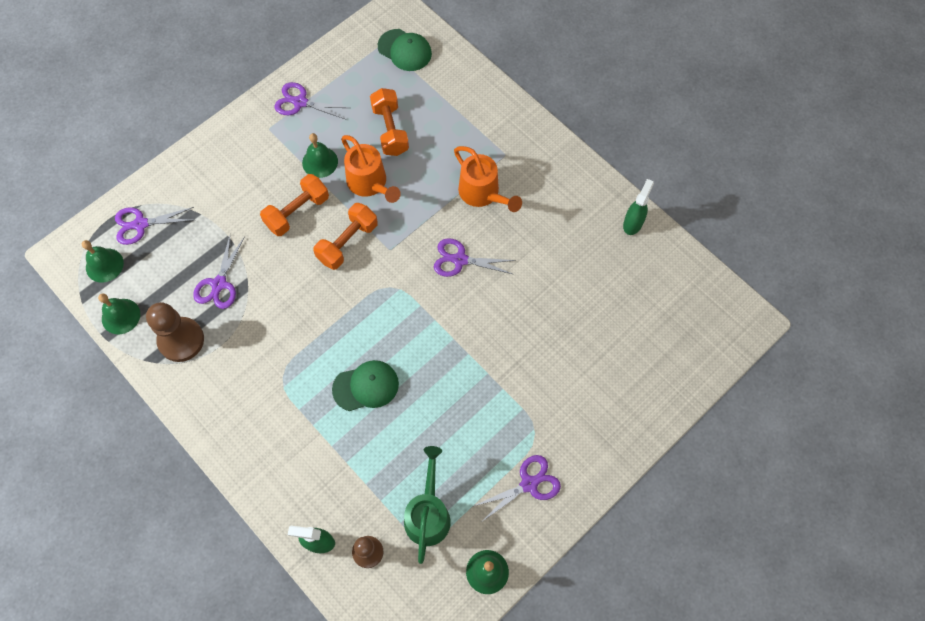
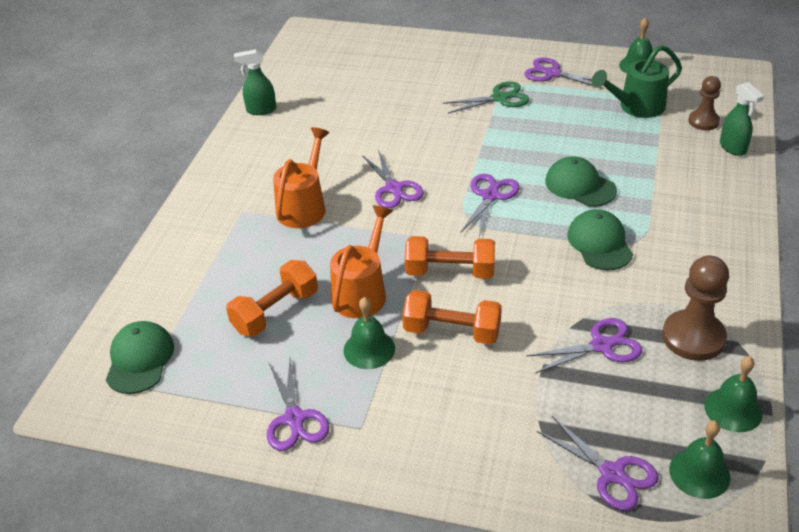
camera: 120 degrees left, 25 degrees down
none -> green scissors [443,81,529,113]
none -> purple scissors [460,174,520,237]
none -> green cap [567,209,633,270]

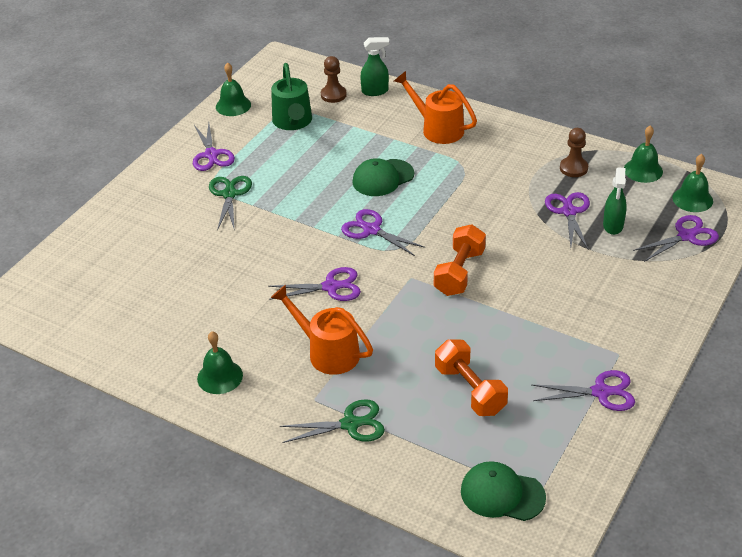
camera: 75 degrees left, 0 degrees up
green spray bottle [234,49,276,115] -> green spray bottle moved to [603,167,627,235]
orange watering can [330,205,393,318] -> orange watering can moved to [394,71,477,144]
green bell [344,297,395,369] -> green bell moved to [197,331,243,394]
orange dumbbell [402,290,502,345] -> none
purple scissors [524,57,604,89] -> purple scissors turned 60 degrees counterclockwise [193,123,235,171]
green cap [567,209,633,270] -> none
brown pawn [662,255,729,361] -> brown pawn [560,128,588,177], size x0.62
none -> green scissors [280,399,385,443]

